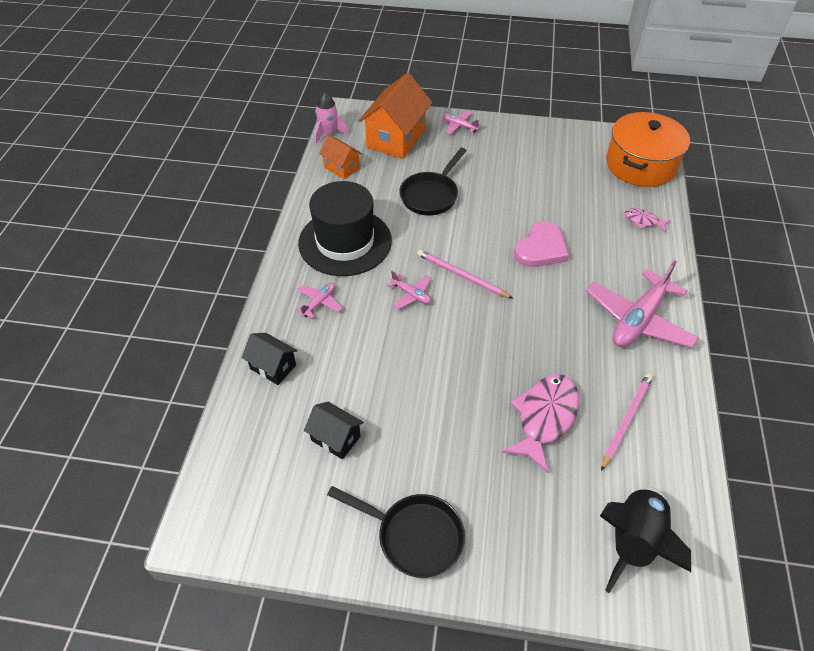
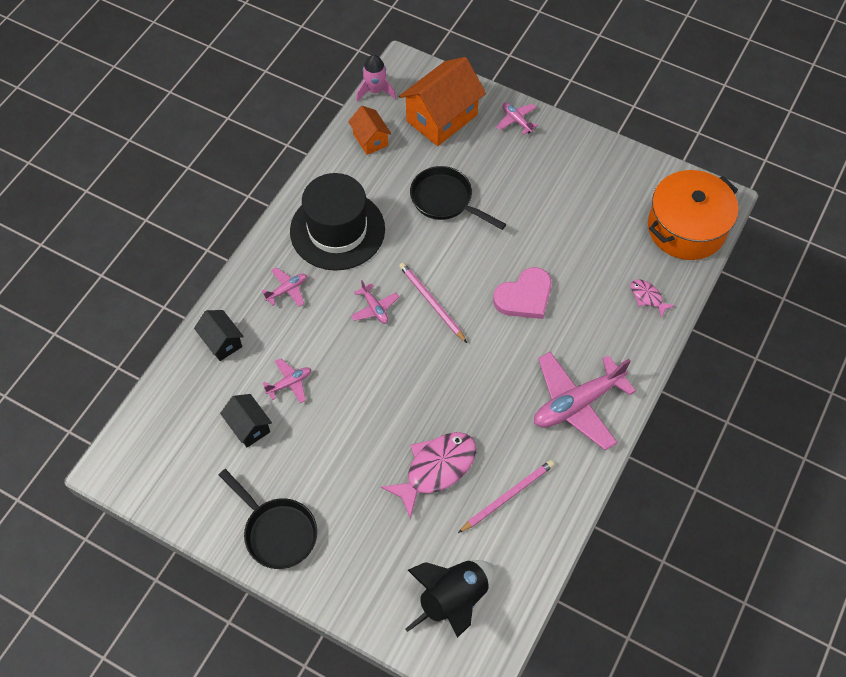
camera: 20 degrees right, 10 degrees up
black pan [399,147,467,216] -> black pan turned 75 degrees clockwise [410,166,506,230]
none -> pink plane [263,358,311,403]

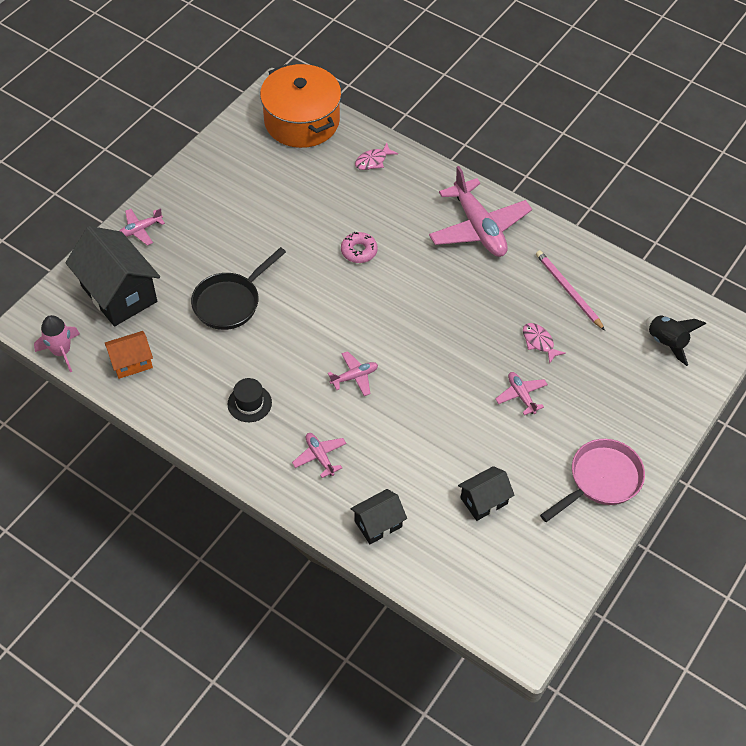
camera: 85 degrees left, 5 degrees down
black pan [219,469,317,569] -> pink pan [540,439,645,522]
pink plane [263,358,311,403] -> pink plane moved to [495,372,548,415]
black hat [290,173,385,271] -> black hat [227,378,272,422], size x0.42
pink fish [381,432,476,519] -> pink fish [523,323,566,364], size x0.50
orange house [399,57,486,146] -> black house [65,226,160,327]
pink pencil [399,262,467,343] -> none
black rocket [405,560,494,638] -> black rocket [646,315,706,366], size x0.66
pink heart [493,267,552,319] -> pink donut [341,232,378,263]

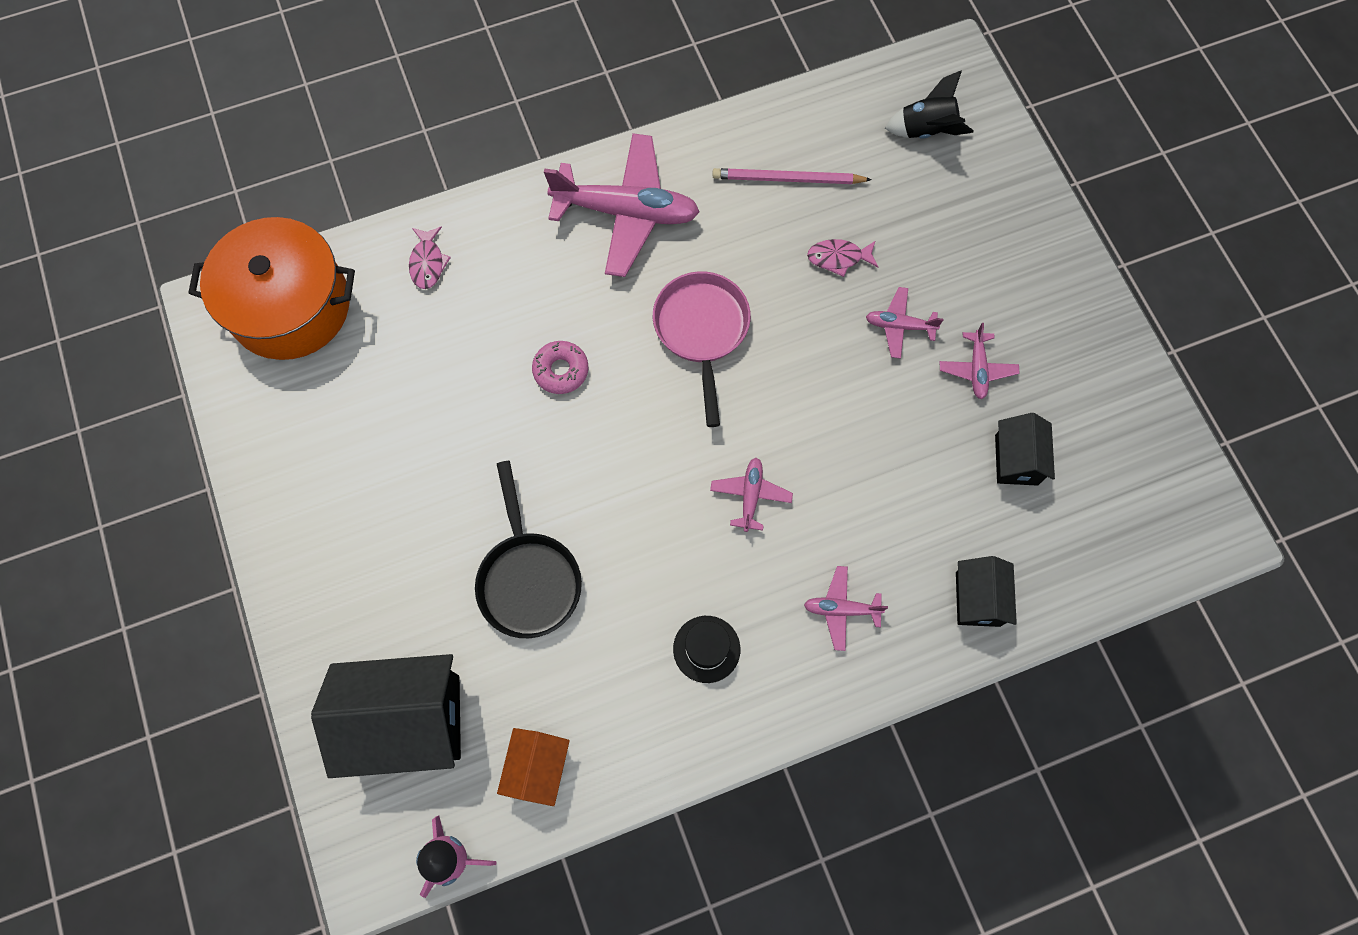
camera: 55 degrees left, 15 degrees up
pink plane [120,208,165,246] -> pink plane moved to [940,323,1020,399]
pink pan [540,439,645,522] -> pink pan moved to [653,272,751,427]

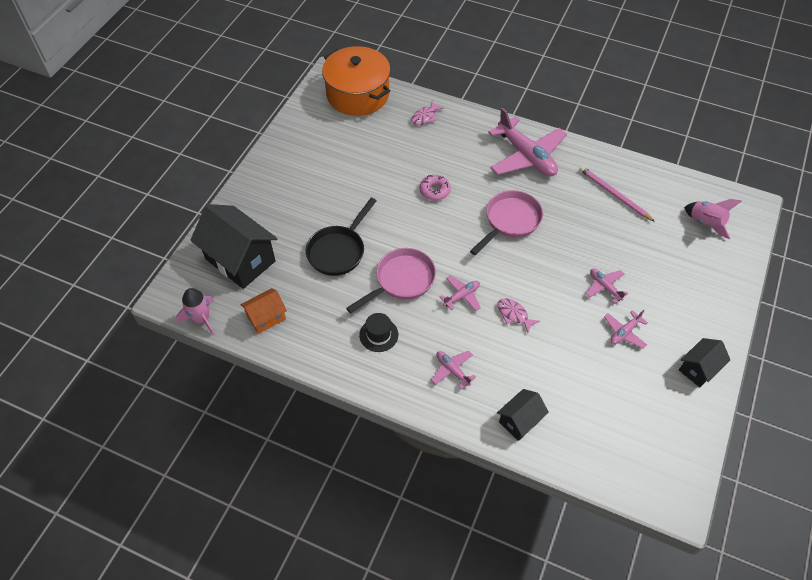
camera: 45 degrees right, 15 degrees down
pink fish [807,239,878,277] -> pink fish moved to [497,298,540,332]
black rocket [885,71,974,139] -> pink rocket [684,199,742,239]
black house [995,413,1055,486] -> black house moved to [679,338,730,387]
none -> pink pan [346,248,436,314]

